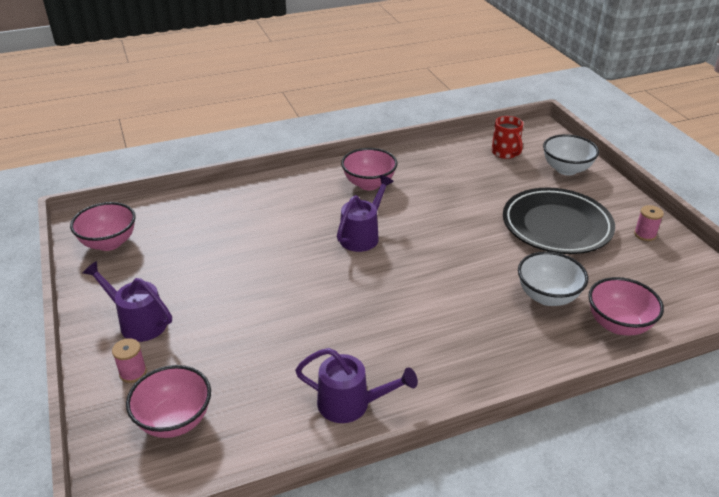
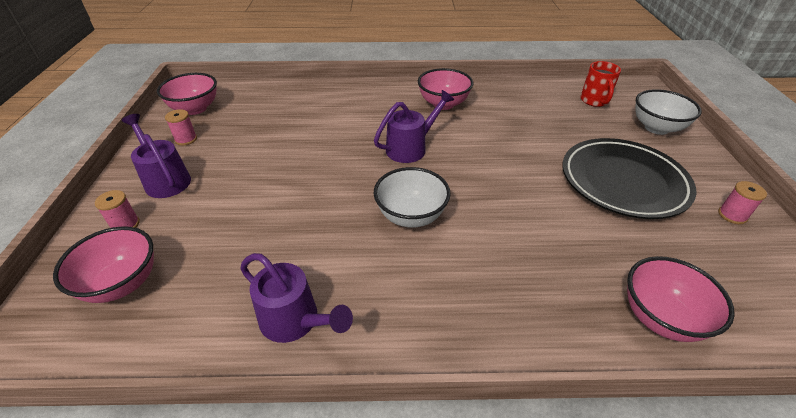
camera: 20 degrees right, 5 degrees up
white bowl [518,251,588,306] -> white bowl moved to [373,167,451,228]
none -> pink spool [165,109,197,146]

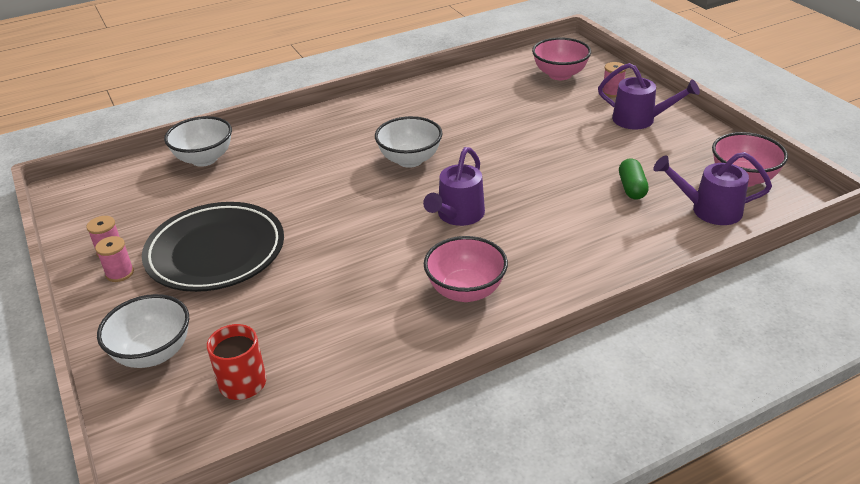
camera: 155 degrees right, 5 degrees down
pink spool [165,109,197,146] -> pink spool moved to [95,236,134,282]
purple watering can [240,253,353,343] -> purple watering can moved to [653,152,772,225]
pink bowl [627,256,735,342] -> white bowl [164,116,232,167]
none -> green capsule [619,158,649,200]

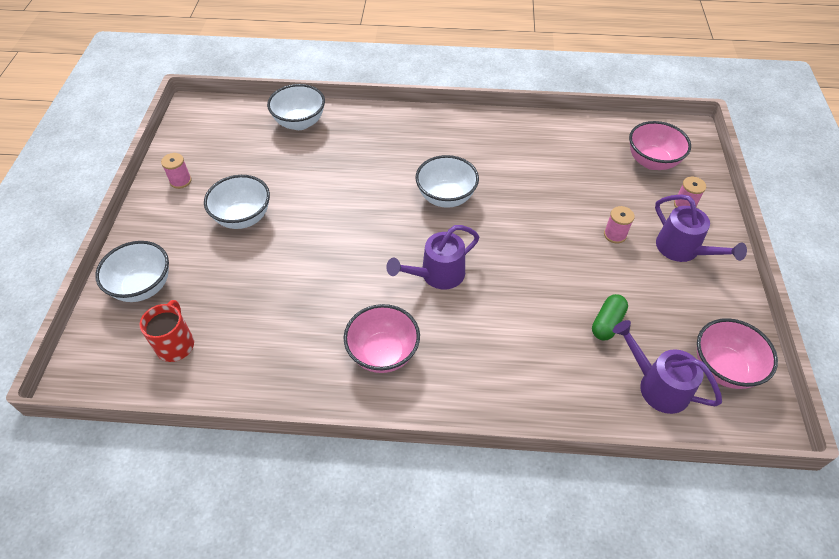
camera: 30 degrees right, 15 degrees up
pink spool [95,236,134,282] -> pink spool moved to [604,206,635,244]
black plate [142,202,284,292] -> white bowl [204,175,270,229]

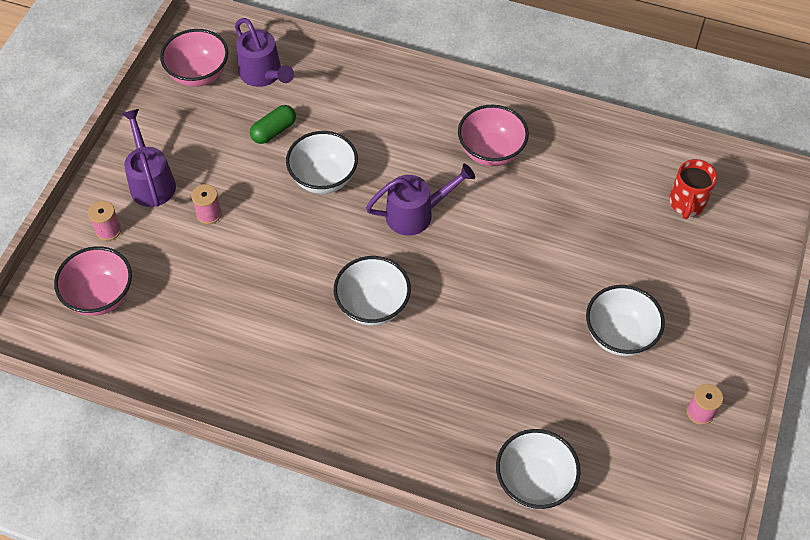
camera: 165 degrees left, 5 degrees up
white bowl [95,241,169,302] -> white bowl moved to [286,131,358,194]

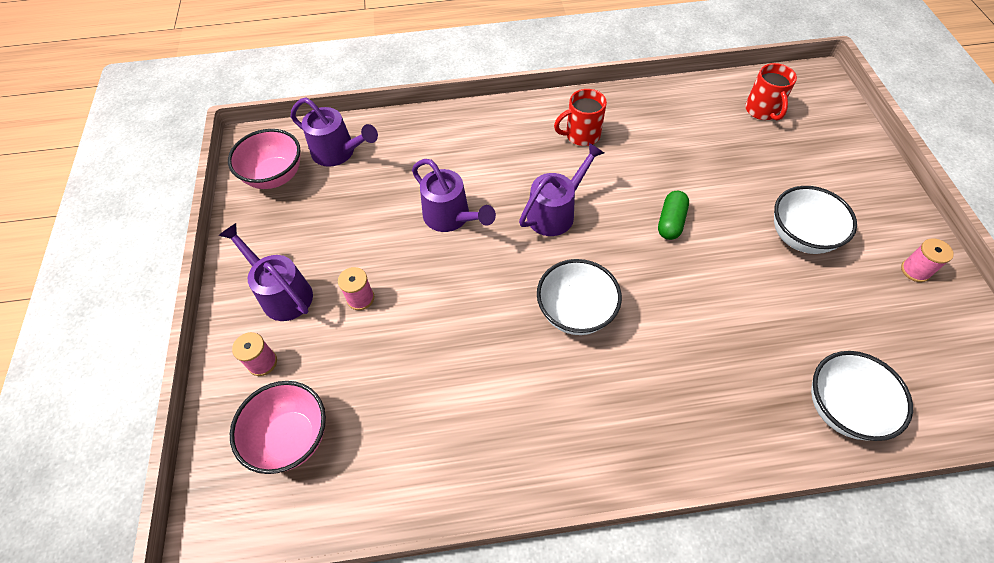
camera: 25 degrees left, 0 degrees up
green capsule [250,105,296,144] -> green capsule moved to [658,191,689,240]
white bowl [286,131,358,194] -> purple watering can [412,159,496,232]
pink bowl [458,105,529,166] -> red mug [554,89,607,146]

